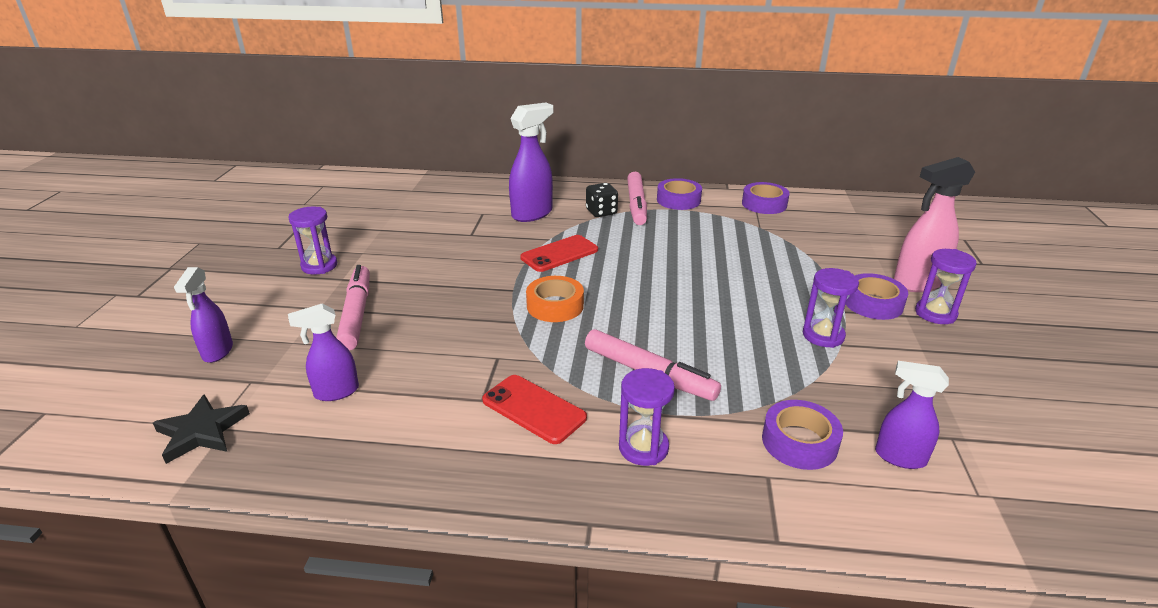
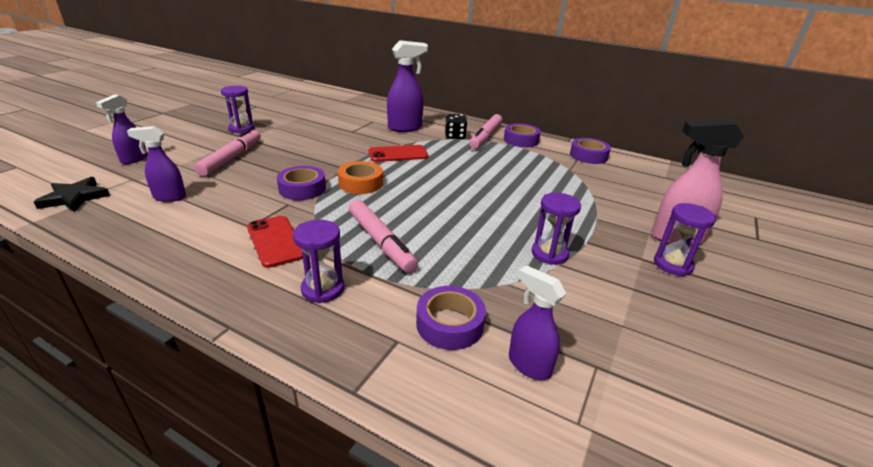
camera: 20 degrees right, 0 degrees up
purple tape [846,273,908,320] -> purple tape moved to [277,166,326,200]

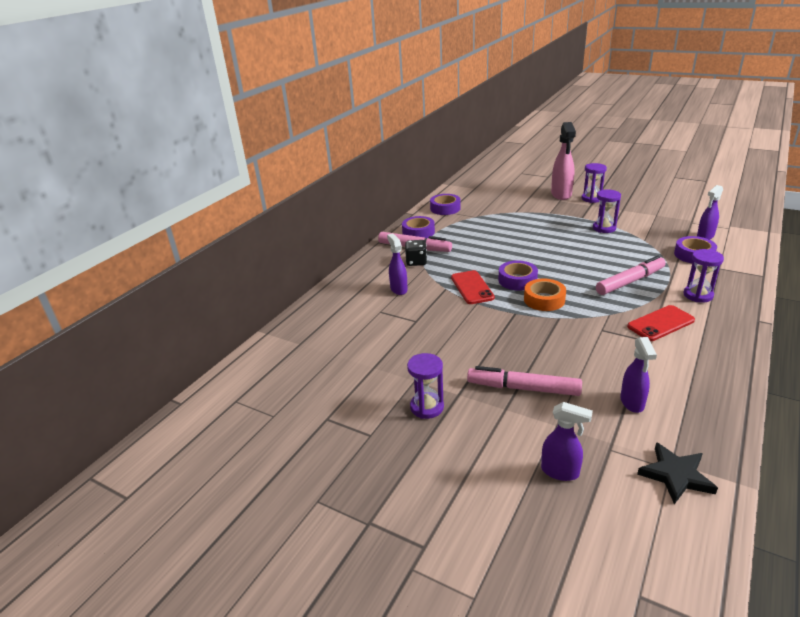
camera: 85 degrees left, 0 degrees up
purple tape [277,166,326,200] -> purple tape moved to [498,260,538,291]
purple spray bottle [387,40,428,132] -> purple spray bottle [387,233,408,295], size x0.63

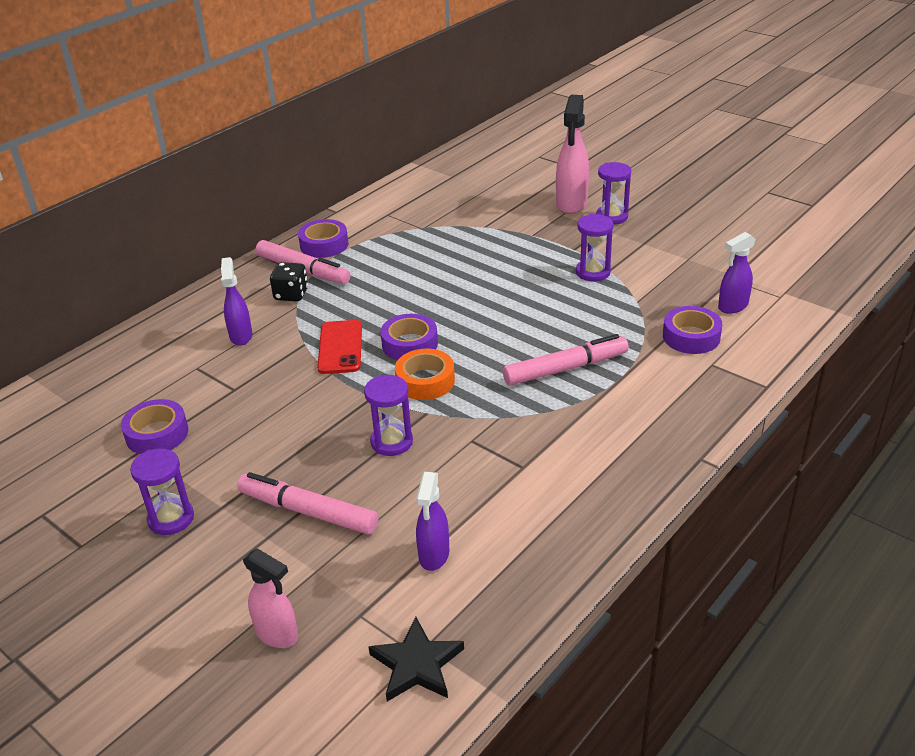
camera: 10 degrees right, 5 degrees up
purple tape [430,194,461,215] -> purple tape moved to [121,399,188,454]
purple spray bottle [541,402,593,481] -> pink spray bottle [243,548,298,648]
red phone [627,305,695,341] -> none
purple hourglass [684,249,724,302] -> purple hourglass moved to [364,375,413,456]

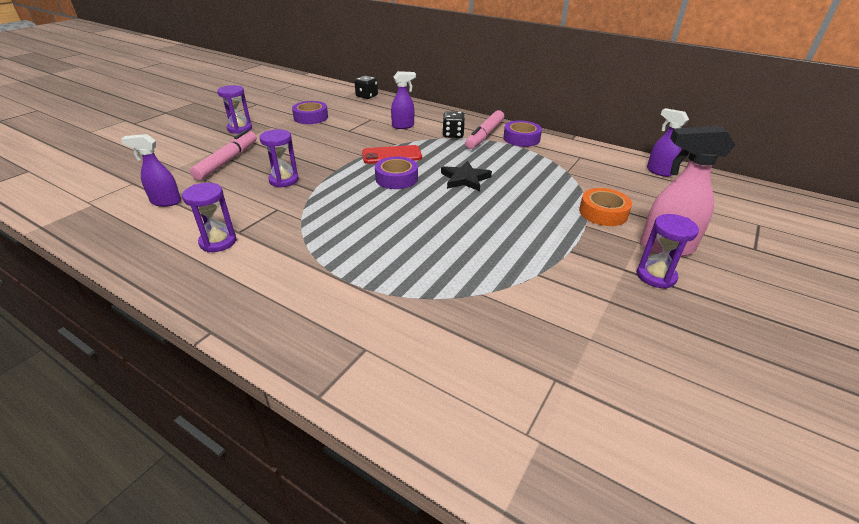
camera: 80 degrees right, 0 degrees up
pink spray bottle [243,548,298,648] -> none
black star [369,617,464,702] -> black star moved to [441,161,492,191]
orange tape [395,349,455,400] -> orange tape moved to [579,188,632,226]
pink marker [503,334,629,385] -> none
purple hourglass [576,214,613,281] -> purple hourglass moved to [182,183,237,252]
purple tape [663,306,723,354] -> none
purple spray bottle [718,232,756,314] -> purple spray bottle moved to [647,108,689,177]
none -> black dice [355,76,378,99]

